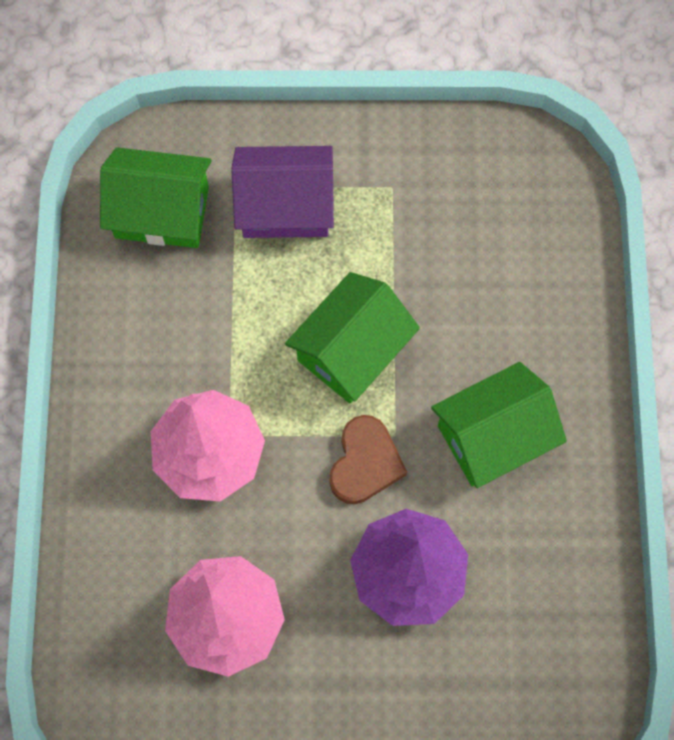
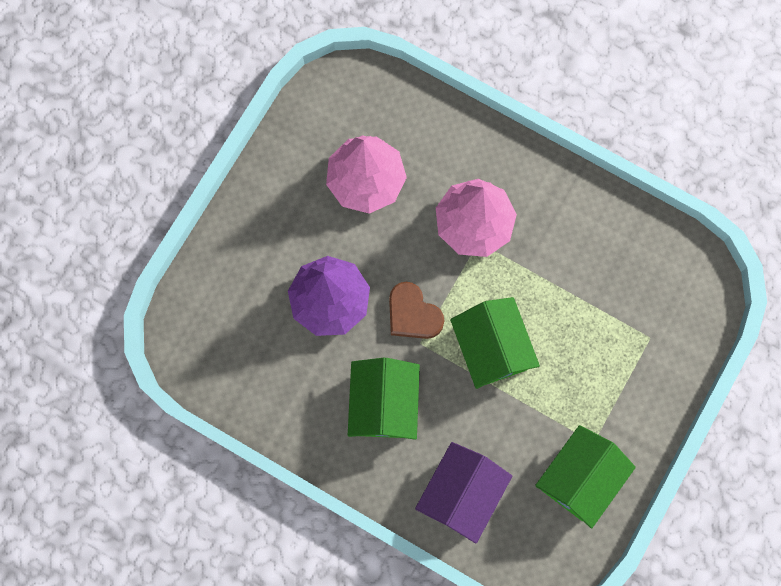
camera: 120 degrees right, 5 degrees up
green house [100,147,212,248] -> green house moved to [535,425,636,528]
purple house [232,146,334,238] -> purple house moved to [415,442,512,543]

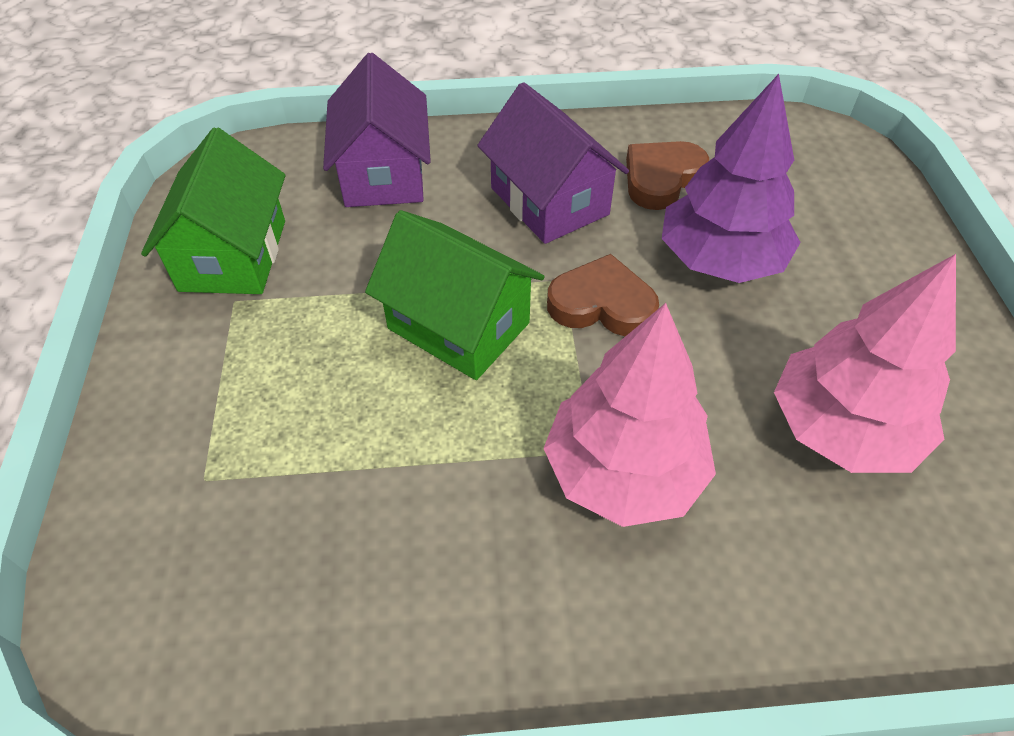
camera: 145 degrees right, 25 degrees down
green house [348,358,420,440] -> purple house [477,82,629,244]
none -> brown heart [626,141,709,210]

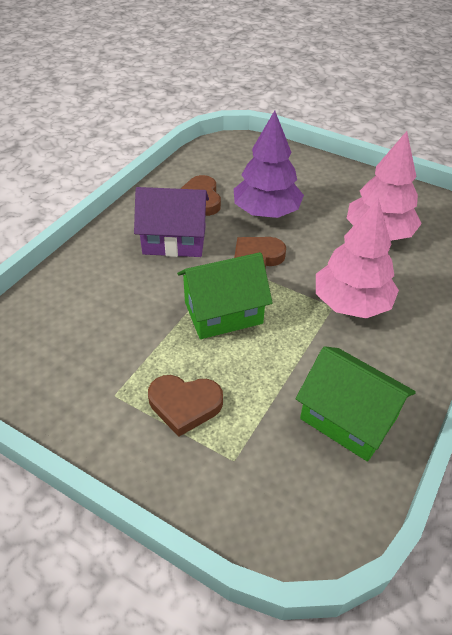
camera: 55 degrees left, 5 degrees down
green house [141,127,286,294] -> green house moved to [296,346,416,461]
purple house [323,53,431,207] -> none
none -> brown heart [148,375,223,437]

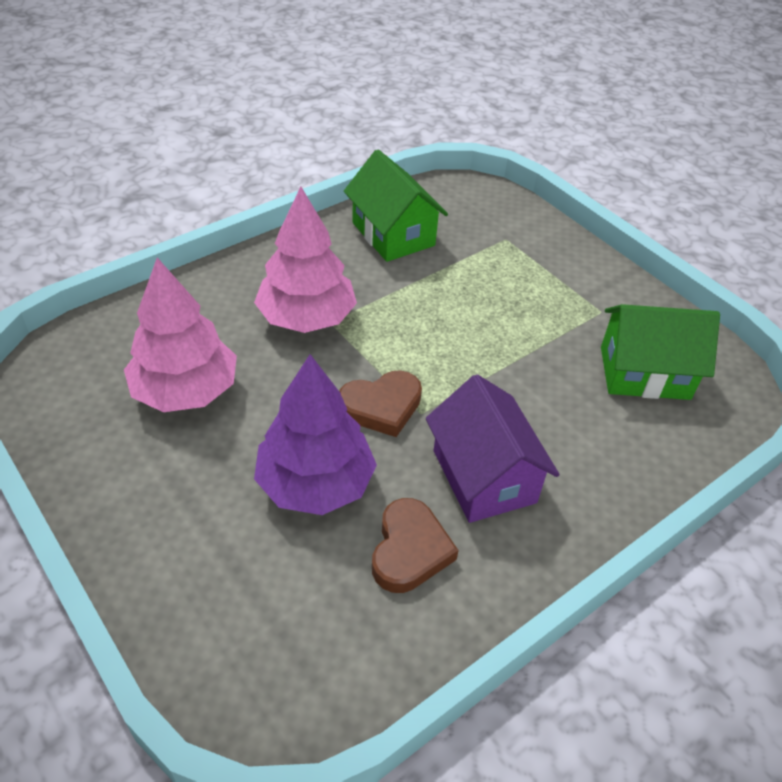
camera: 160 degrees left, 0 degrees up
purple house [134,187,209,257] -> purple house turned 45 degrees clockwise [426,374,560,523]
brown heart [148,375,223,437] -> none
green house [177,252,273,339] -> green house moved to [601,304,720,400]

